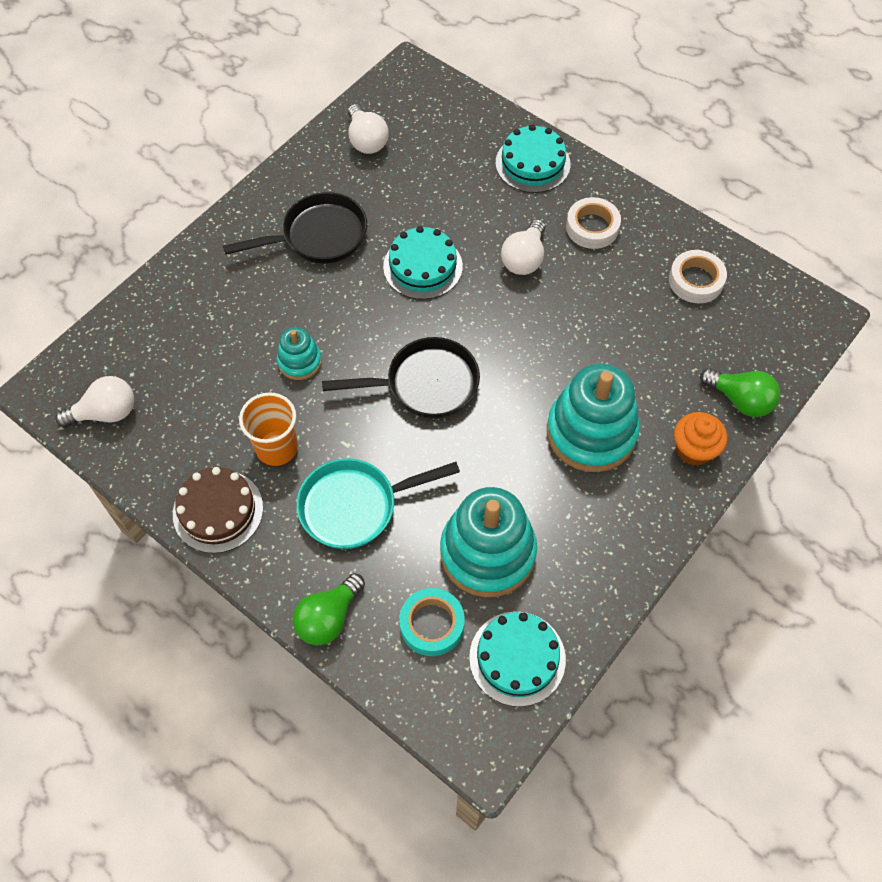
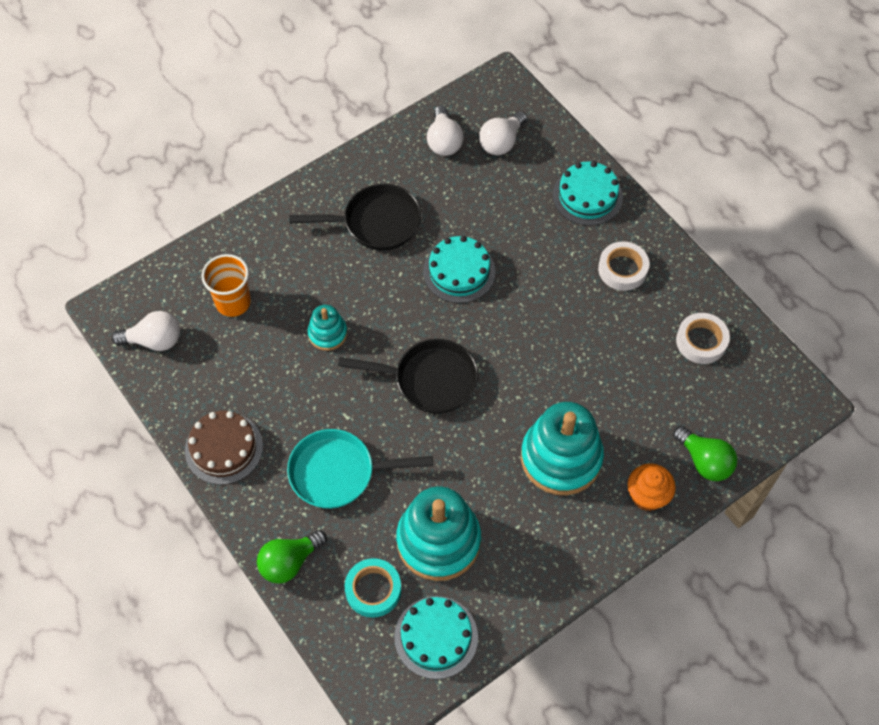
camera: 15 degrees right, 0 degrees up
orange cup [239,392,298,466] -> orange cup moved to [202,254,251,317]
white light bulb [501,219,545,275] -> white light bulb moved to [479,111,527,155]

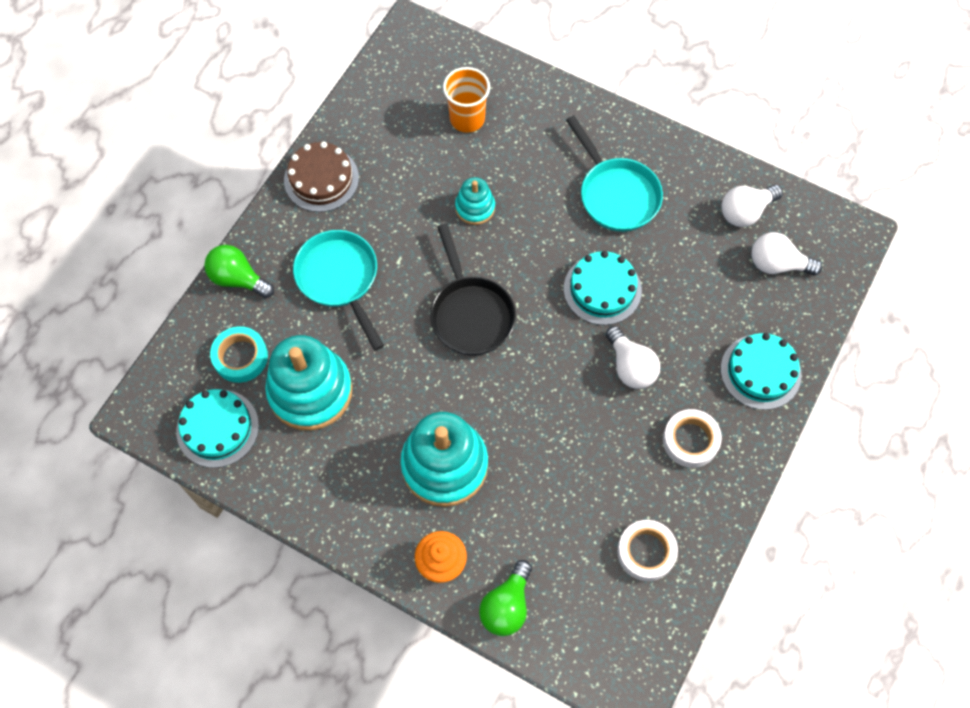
camera: 65 degrees right, 5 degrees up
white light bulb [111,311,180,351] -> white light bulb moved to [606,326,660,389]
black pan [289,184,421,250] -> turquoise pan [566,115,663,232]

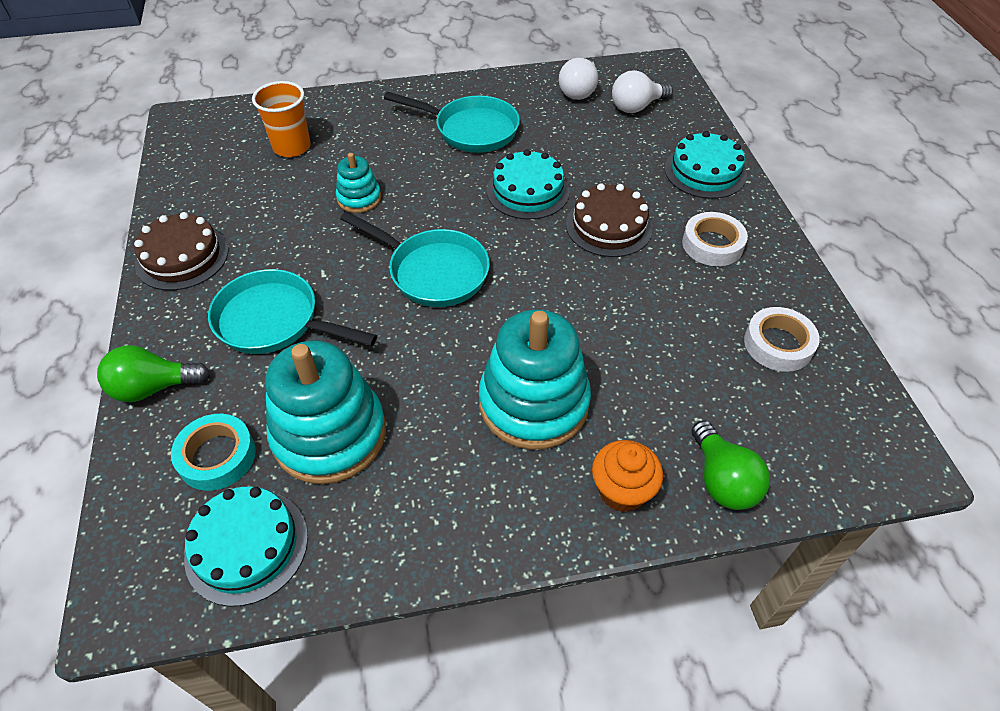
camera: 40 degrees left, 15 degrees down
black pan [430,224,516,356] -> turquoise pan [340,211,490,307]
white light bulb [606,326,660,389] -> brown cake [566,183,653,257]

